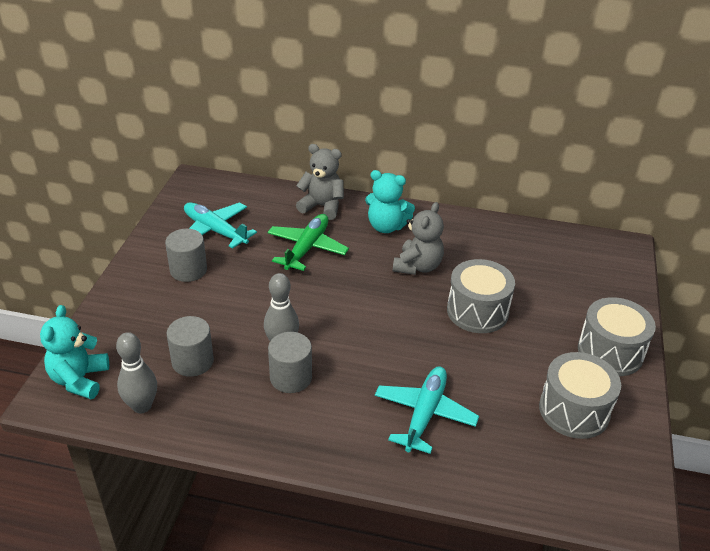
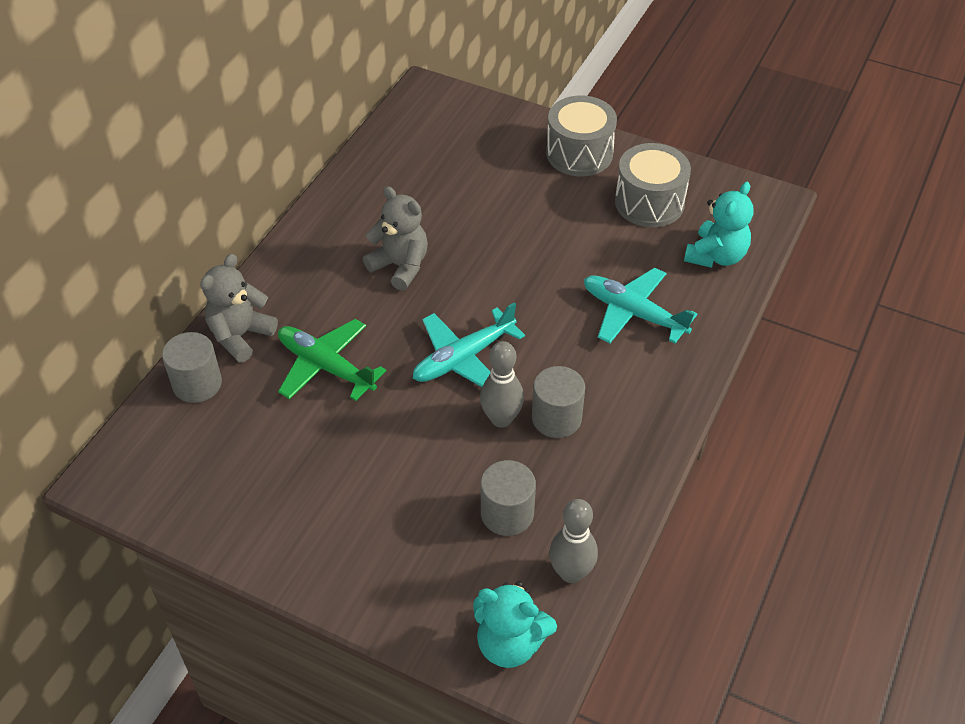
camera: 75 degrees left, 10 degrees up
grey cylinder [165,229,207,282] -> grey cylinder moved to [162,332,222,403]
turquoise plane [184,202,257,249] -> turquoise plane moved to [413,302,525,387]
turquoise teddy bear [365,170,415,233] -> turquoise teddy bear moved to [684,182,754,268]
grey drum [447,259,515,333] -> none

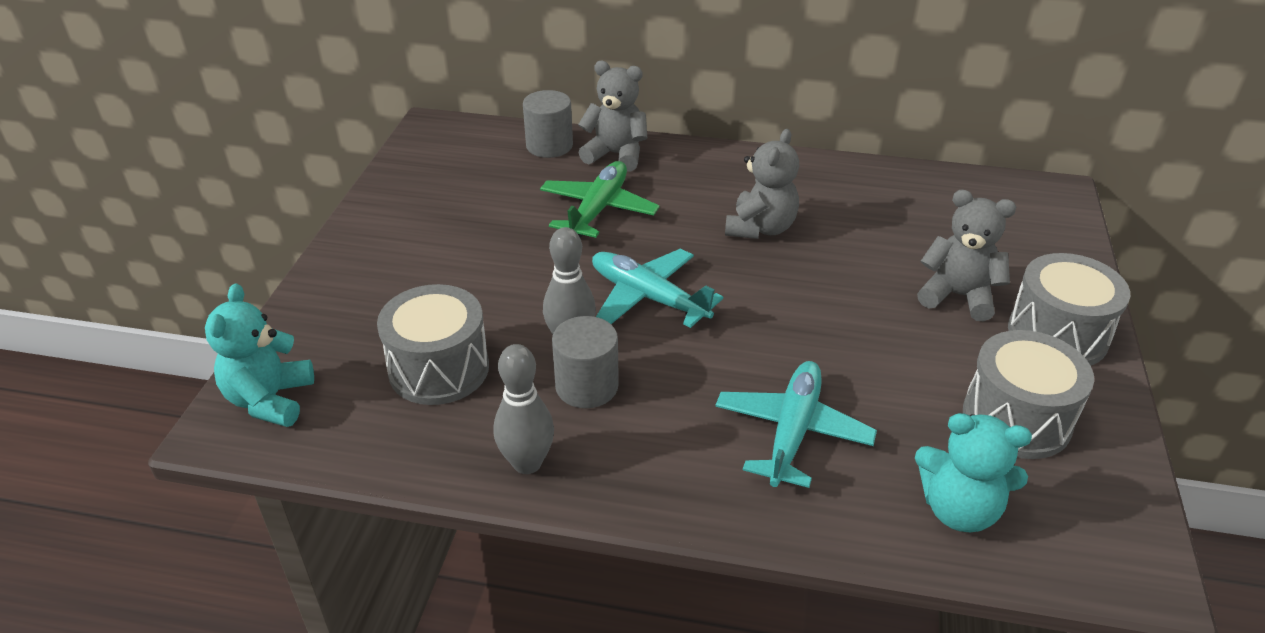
camera: 75 degrees right, 10 degrees down
grey cylinder [481,460,536,536] -> grey drum [377,284,489,405]
grey bowling pin [549,499,598,583] -> grey bowling pin moved to [494,344,554,474]
none -> grey teddy bear [917,190,1016,321]

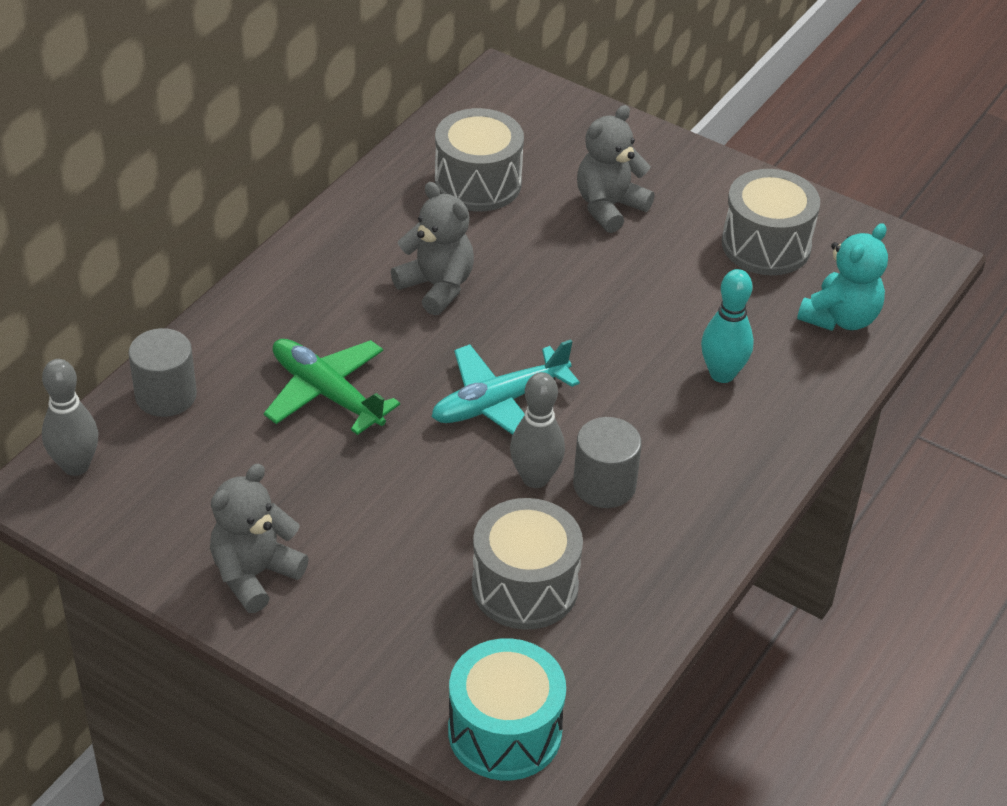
camera: 70 degrees left, 5 degrees up
turquoise teddy bear [205,284,314,427] -> turquoise drum [448,638,566,780]
grey bowling pin [494,344,554,474] -> grey bowling pin moved to [42,359,98,476]
grey teddy bear [578,61,647,172] -> grey teddy bear moved to [210,463,309,613]
turquoise plane [715,361,877,488] -> turquoise bowling pin [701,269,754,383]
grey drum [1008,253,1130,366] -> grey drum moved to [435,108,524,212]

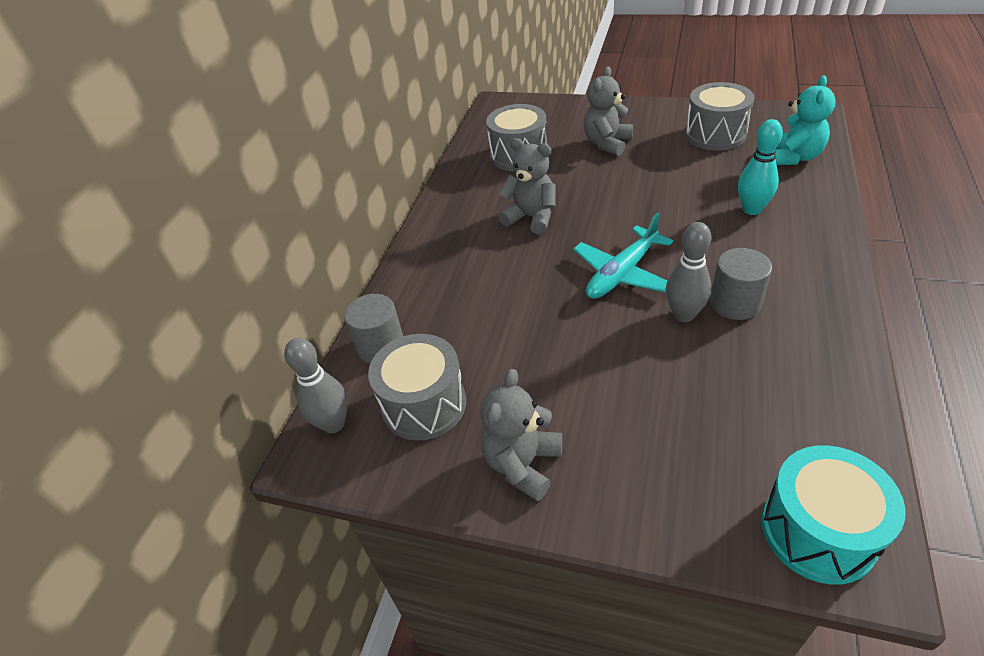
camera: 10 degrees left, 0 degrees up
green plane [264,339,400,435] -> none
grey drum [472,498,583,630] -> grey drum moved to [368,334,466,441]

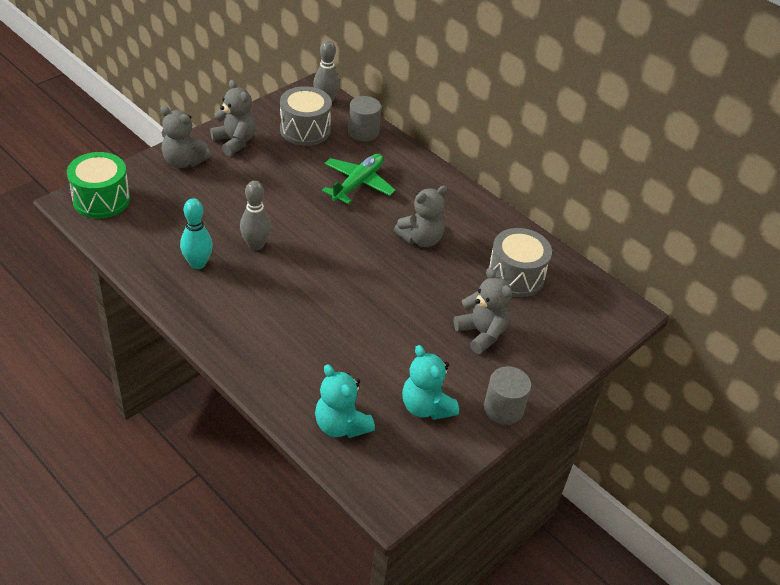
camera: 110 degrees right, 0 degrees up
turquoise plane [573,212,673,299] -> none
grey drum [685,82,755,151] -> turquoise teddy bear [402,345,459,420]
grey cylinder [710,248,772,320] -> grey cylinder moved to [484,366,531,425]
turquoise bowling pin [738,119,783,215] -> turquoise bowling pin moved to [180,199,213,269]
turquoise drum [762,445,906,585] -> green drum [67,152,130,218]
none -> grey teddy bear [161,106,211,168]
none -> green plane [322,154,395,204]

